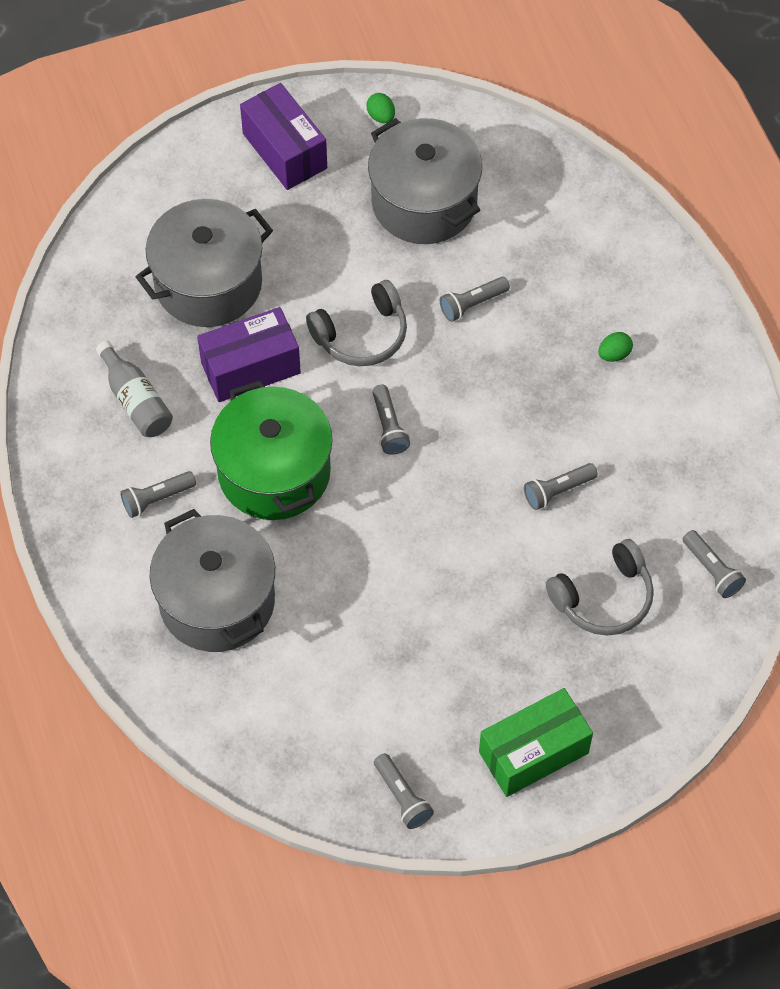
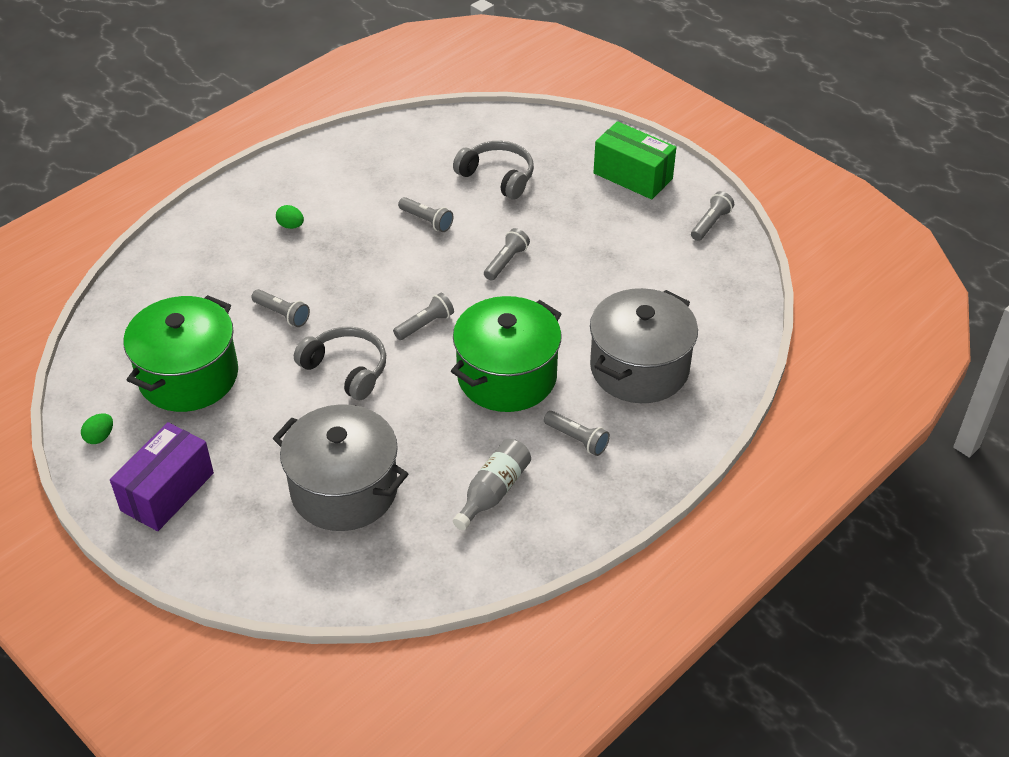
camera: 115 degrees left, 15 degrees down
purple box [197,307,301,402] -> none
grey pot [368,118,482,244] -> green pot [123,295,238,412]
grey flashlight [683,530,746,598] -> grey flashlight moved to [484,228,530,280]

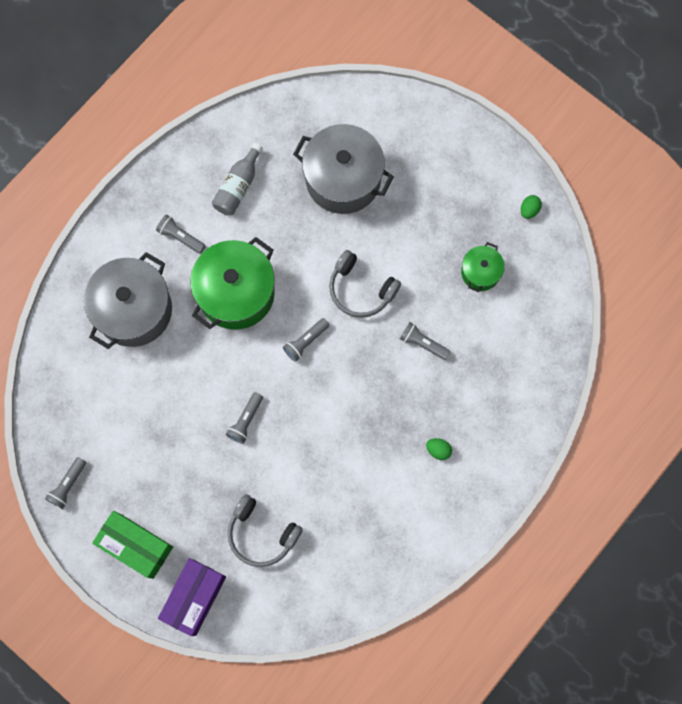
camera: 175 degrees right, 30 degrees up
purple box [110,422,214,531] -> purple box moved to [158,558,226,636]
green pot [123,295,238,412] -> green pot [461,242,505,292], size x0.51
grey flashlight [398,197,454,232] -> none

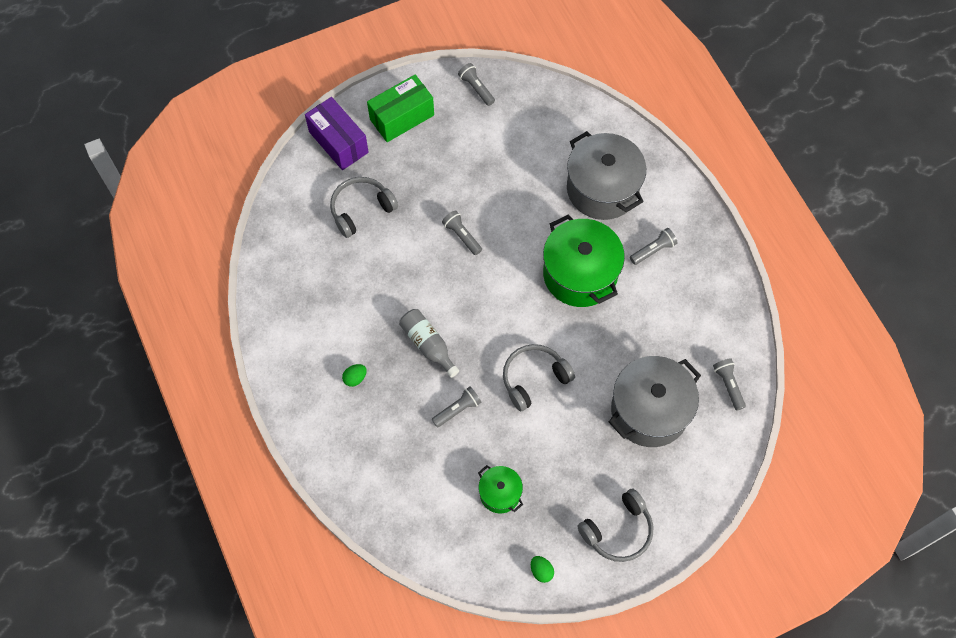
camera: 115 degrees right, 10 degrees down
grey bottle [212,143,263,216] -> grey bottle moved to [399,309,459,378]
grey flashlight [283,318,329,362] -> grey flashlight moved to [713,358,746,411]
none -> grey headphones [577,488,653,562]

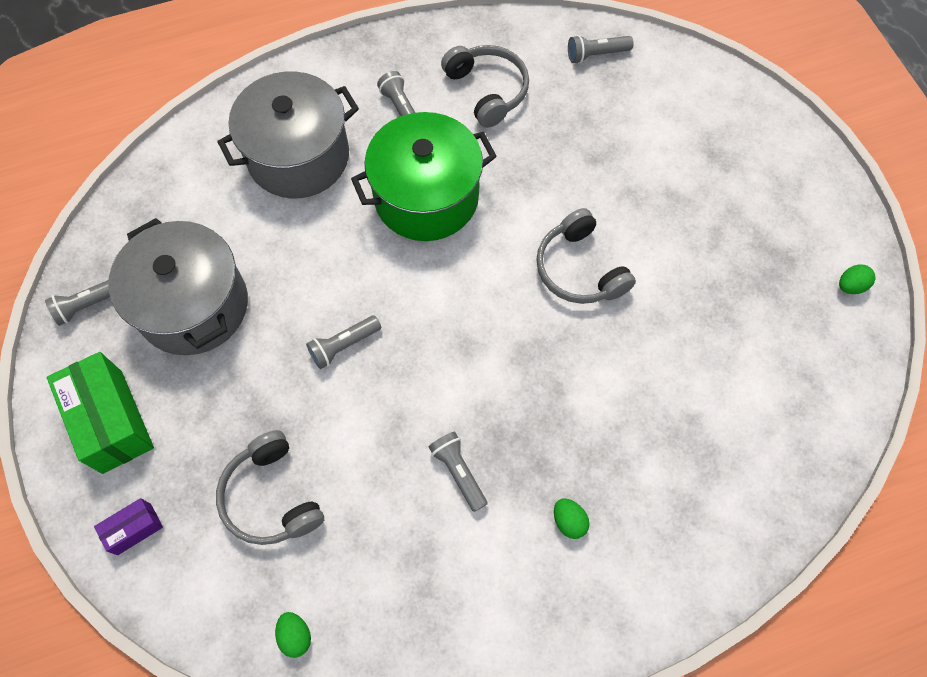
camera: 85 degrees left, 0 degrees up
purple box [305,97,369,170] -> purple box [94,498,163,555], size x0.51
grey bottle [399,309,459,378] -> none
grey flashlight [432,386,482,427] -> grey flashlight moved to [429,432,488,512]
green pot [478,465,523,513] -> none
grey headphones [577,488,653,562] -> grey headphones moved to [441,45,529,128]
grey pot [609,356,701,447] -> grey pot moved to [108,218,248,355]
none -> green egg [275,612,311,658]

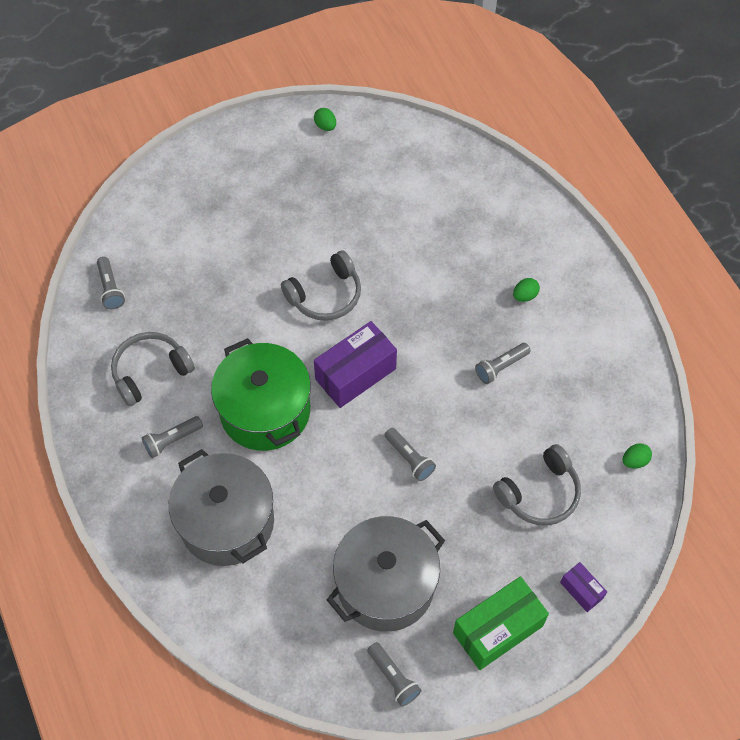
camera: 95 degrees left, 5 degrees down
none -> purple box [314,321,397,408]

